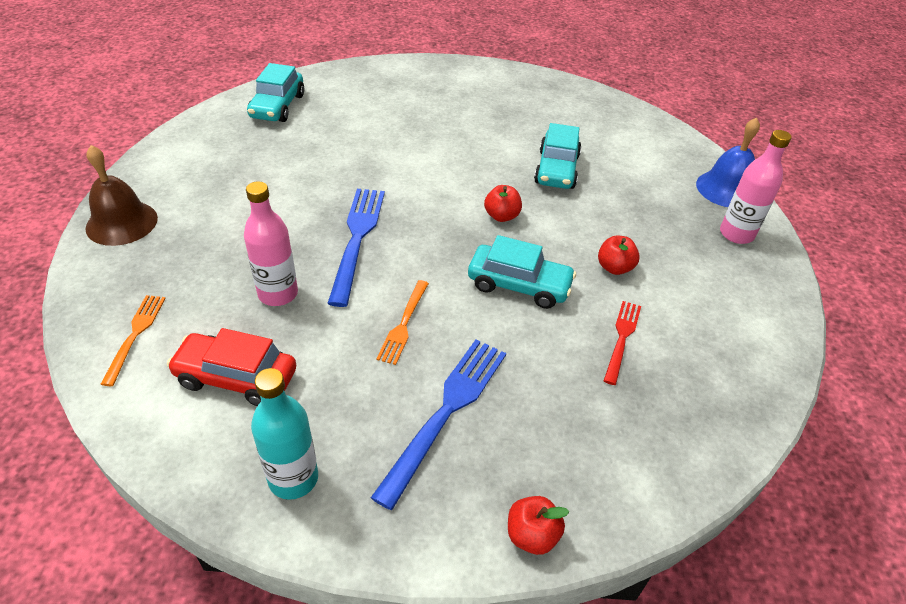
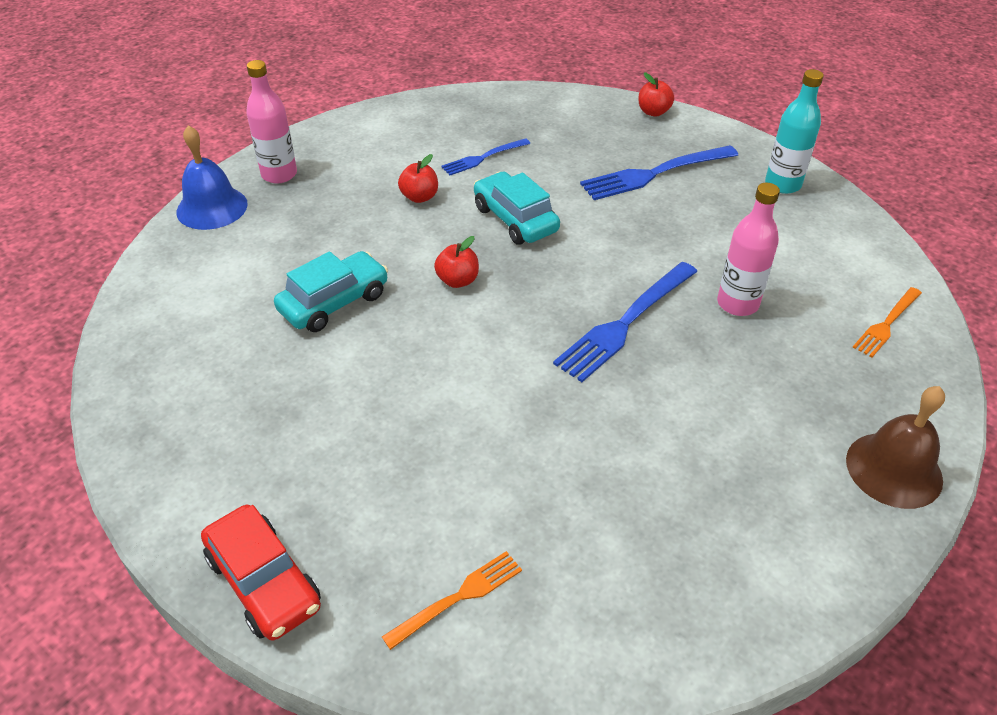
camera: 140 degrees left, 0 degrees up
red car [167,328,296,406] -> red car moved to [201,505,321,640]
turquoise car [247,63,304,122] -> none
orange fork [376,280,429,365] -> orange fork moved to [382,551,522,650]
red fork [604,301,641,385] -> blue fork [441,138,530,175]

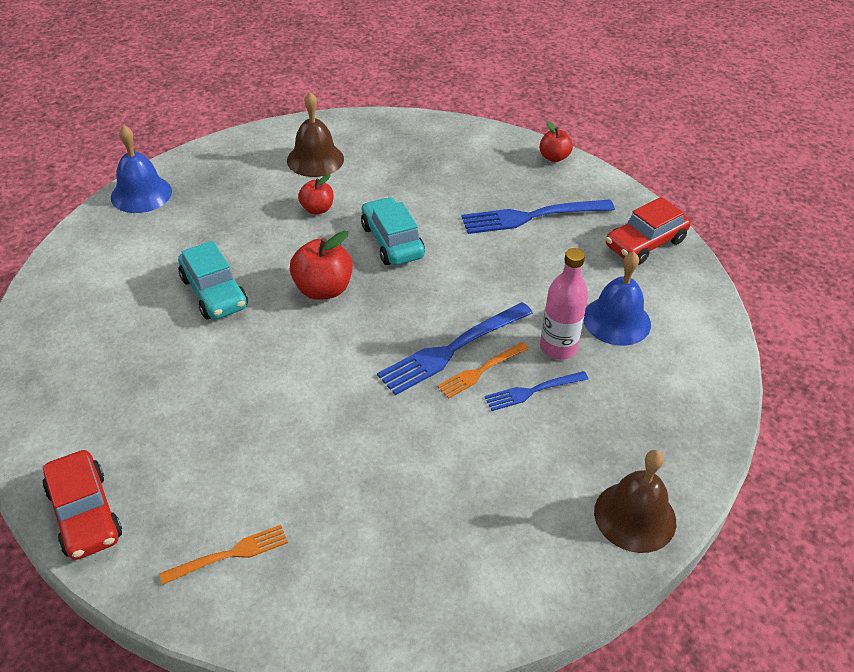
camera: 10 degrees right, 0 degrees up
pink bottle [246,60,297,183] -> none
turquoise car [274,251,388,332] -> turquoise car turned 90 degrees clockwise [178,241,248,319]
red apple [434,236,479,288] -> red apple [290,231,353,300], size x1.61
blue fork [441,138,530,175] -> blue fork moved to [484,371,588,411]
turquoise bottle [765,69,824,194] -> red car [606,197,691,265]
orange fork [853,287,922,357] -> orange fork moved to [437,342,529,399]
none -> brown bell [287,92,344,177]
none -> blue bell [583,251,651,346]

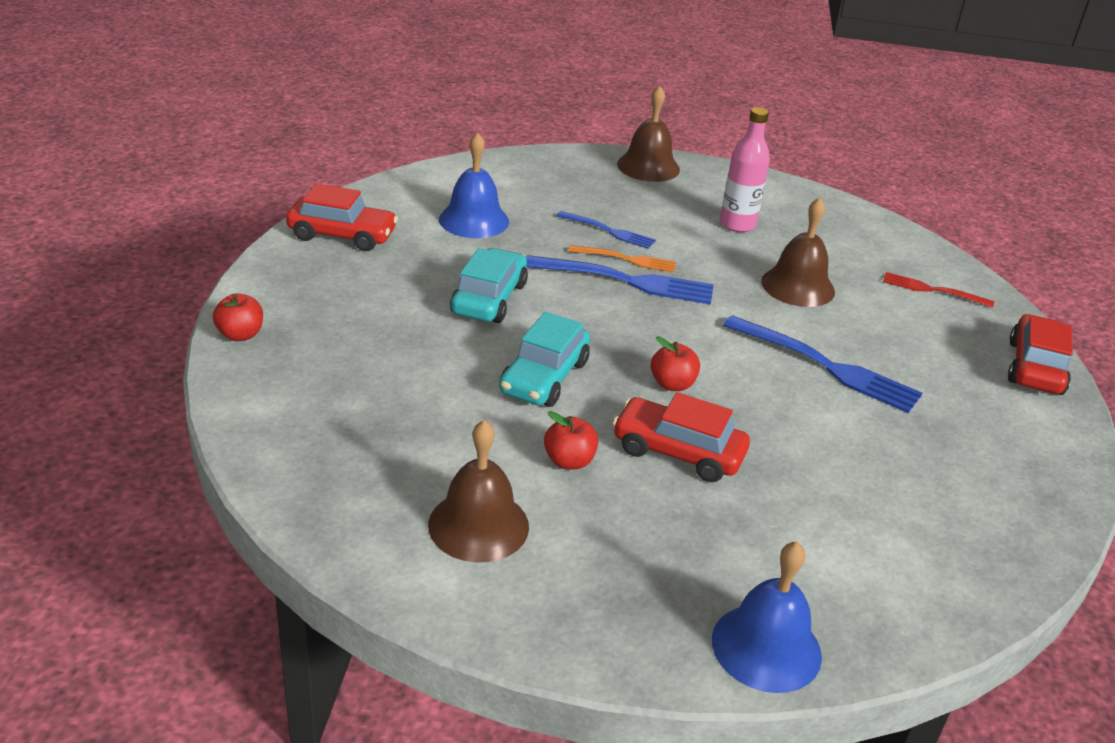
camera: 135 degrees left, 10 degrees down
orange fork [159,525,288,585] -> red fork [883,272,994,308]
turquoise car [178,241,248,319] -> turquoise car moved to [450,248,528,323]
red apple [290,231,353,300] -> red apple [651,336,700,391], size x0.62
blue fork [461,199,615,234] -> blue fork moved to [723,315,923,413]
pink bottle [540,248,588,360] -> pink bottle moved to [720,107,770,232]
none -> red car [613,392,750,482]
none -> brown bell [761,197,835,307]

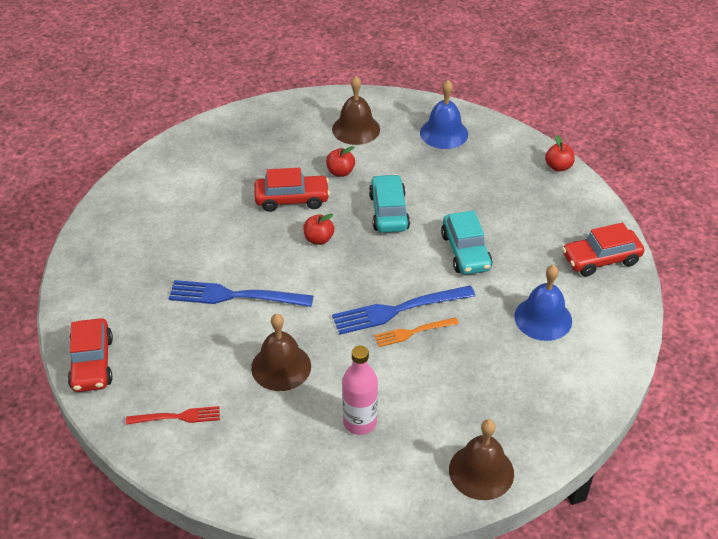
camera: 155 degrees right, 10 degrees up
blue fork [557,211,656,249] -> none
blue bell [712,541,822,693] -> blue bell moved to [420,80,468,149]

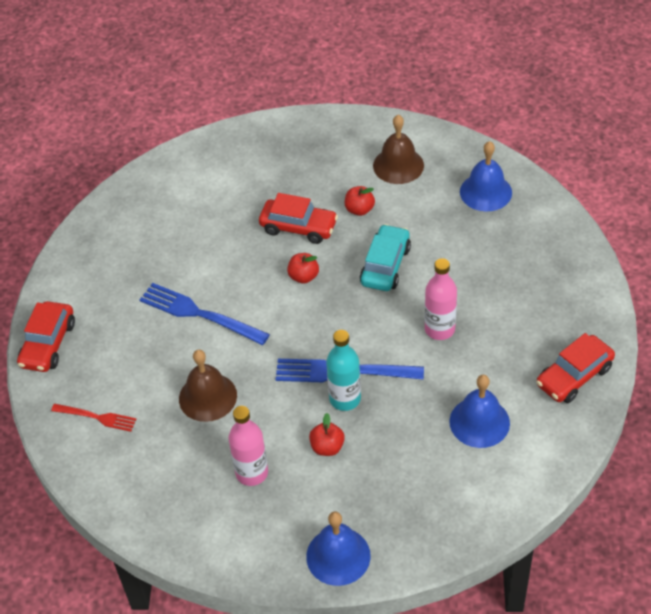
camera: 25 degrees right, 5 degrees up
orange fork [374,317,459,347] -> turquoise bottle [326,330,361,411]
turquoise car [441,211,492,274] -> pink bottle [425,258,457,340]
brown bell [449,419,514,500] -> blue bell [306,511,371,586]
red apple [545,135,575,172] -> red apple moved to [309,413,345,456]
red car [562,223,644,277] -> red car turned 45 degrees counterclockwise [536,333,615,403]

